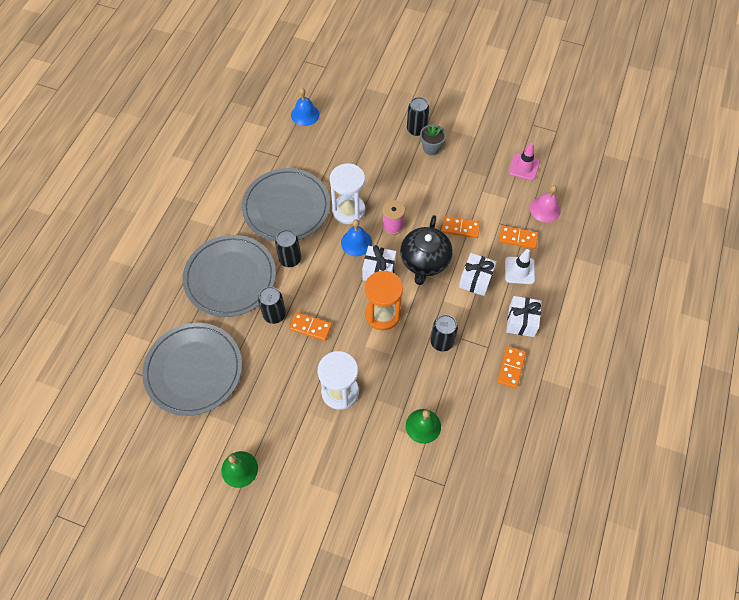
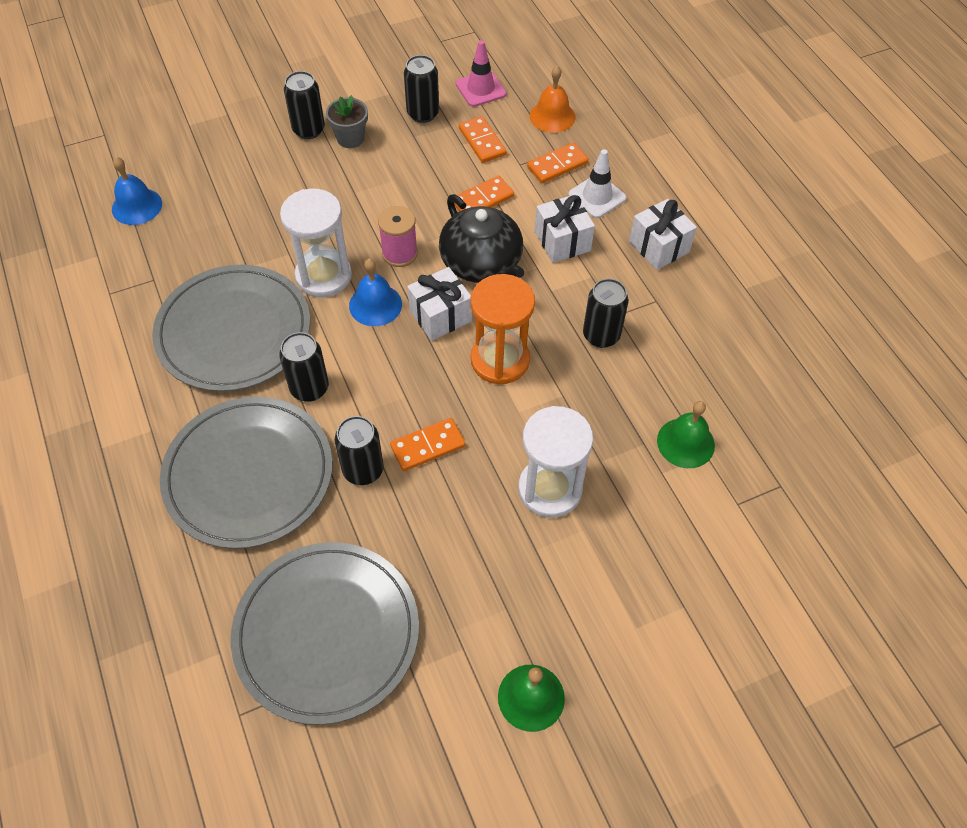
camera: 45 degrees left, 5 degrees down
orange domino [497,346,526,389] -> orange domino moved to [459,116,507,163]
pink bell [530,185,561,223] -> orange bell [530,66,576,133]
none -> black can [404,55,439,123]

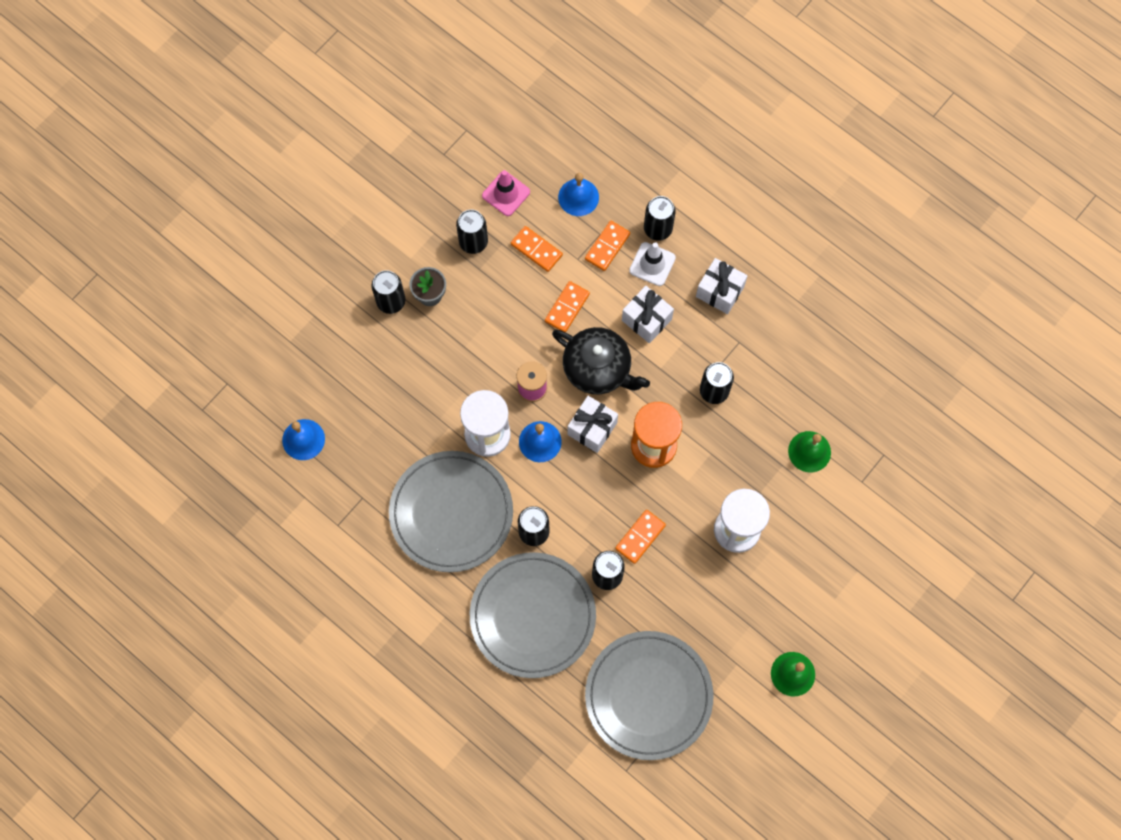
camera: 25 degrees left, 15 degrees up
orange bell [530,66,576,133] -> blue bell [558,173,599,216]
none -> black can [644,196,676,241]

